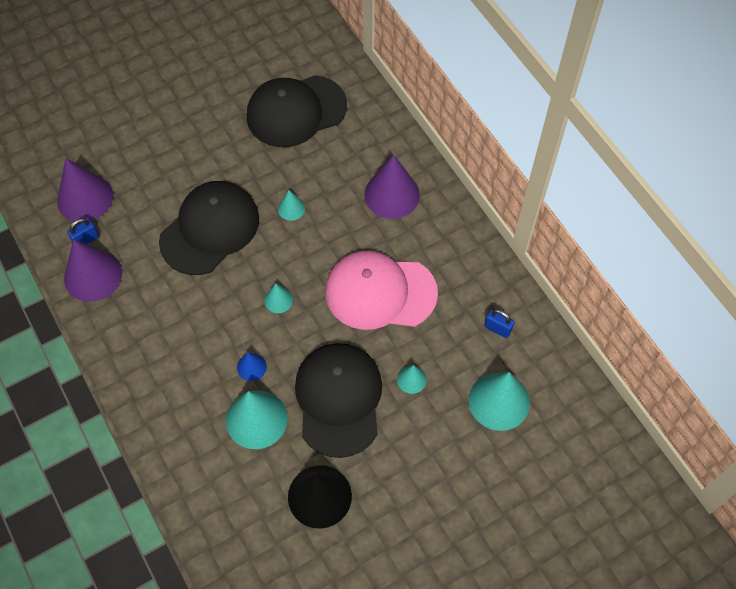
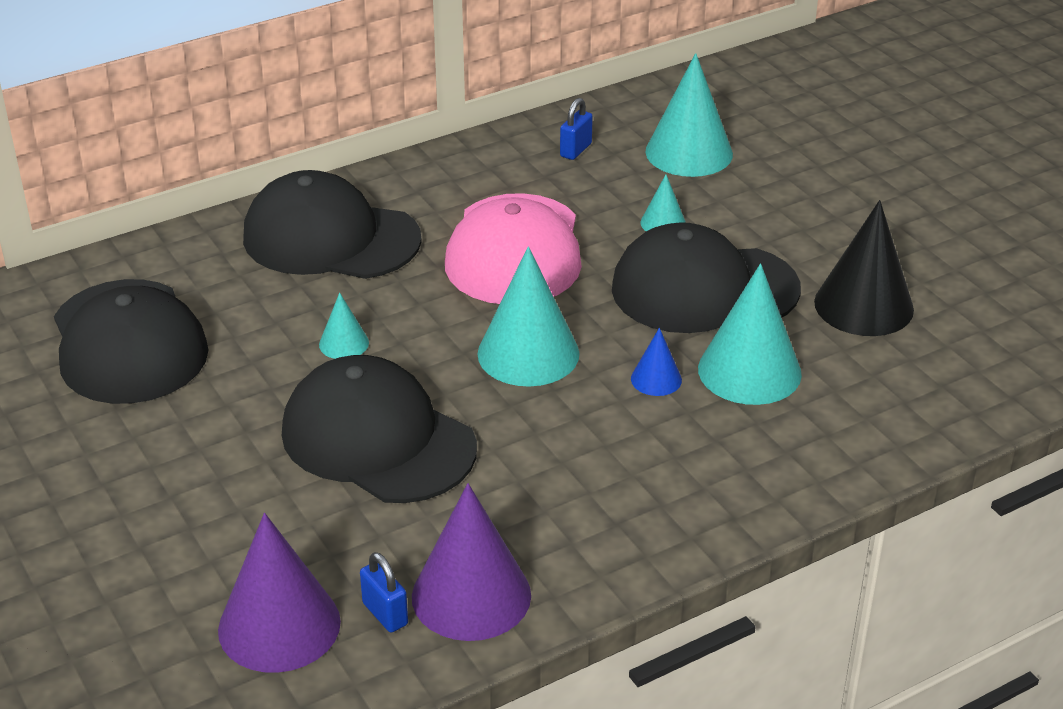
camera: 90 degrees left, 25 degrees down
turquoise cone [264,284,293,313] -> turquoise cone [477,246,579,387], size x2.03
purple cone [364,154,420,219] -> black cap [243,170,422,279]

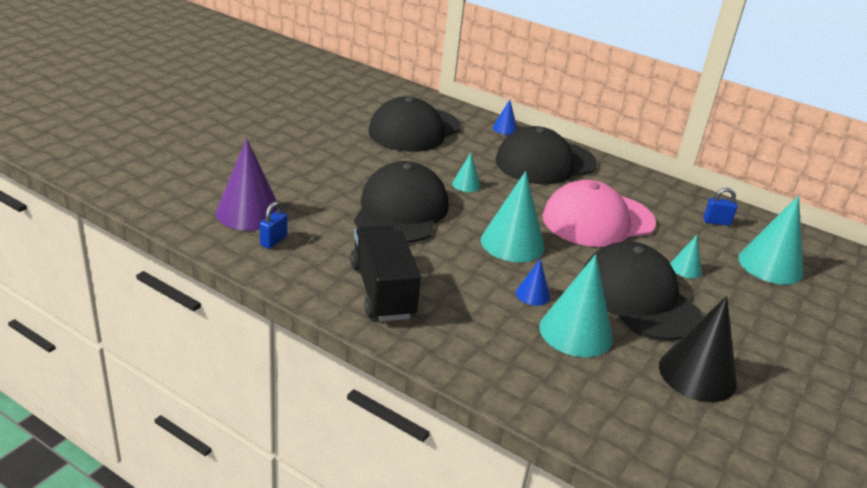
camera: 60 degrees right, 5 degrees down
black cap [243,170,422,279] -> black cap turned 105 degrees counterclockwise [495,126,597,184]
purple cone [412,483,531,641] -> none
none -> black truck [350,225,421,321]
none -> blue cone [493,100,518,135]

